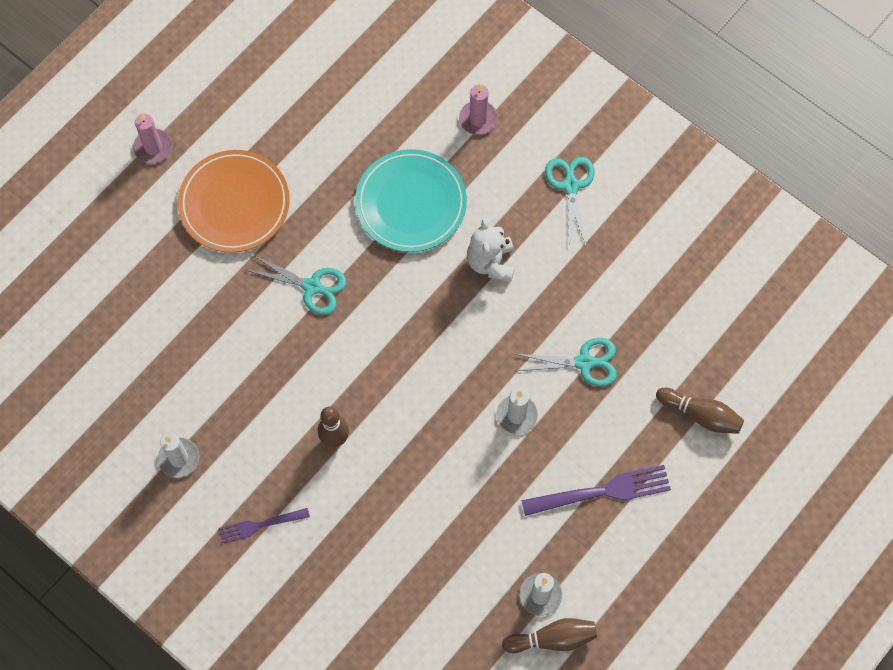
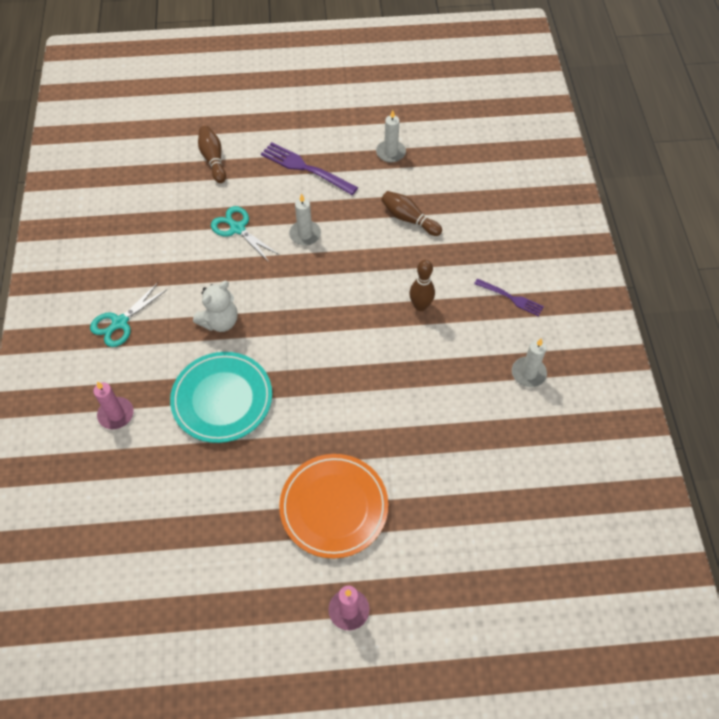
camera: 135 degrees left, 10 degrees down
turquoise scissors [246,255,347,315] -> none
brown bowling pin [502,618,597,653] -> brown bowling pin moved to [381,191,442,236]

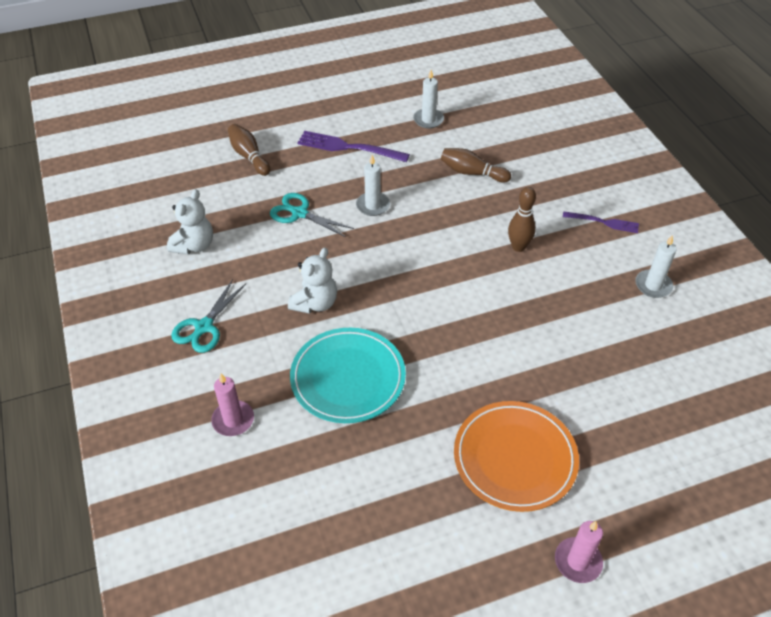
camera: 15 degrees left, 10 degrees down
none -> white teddy bear [167,189,213,255]

